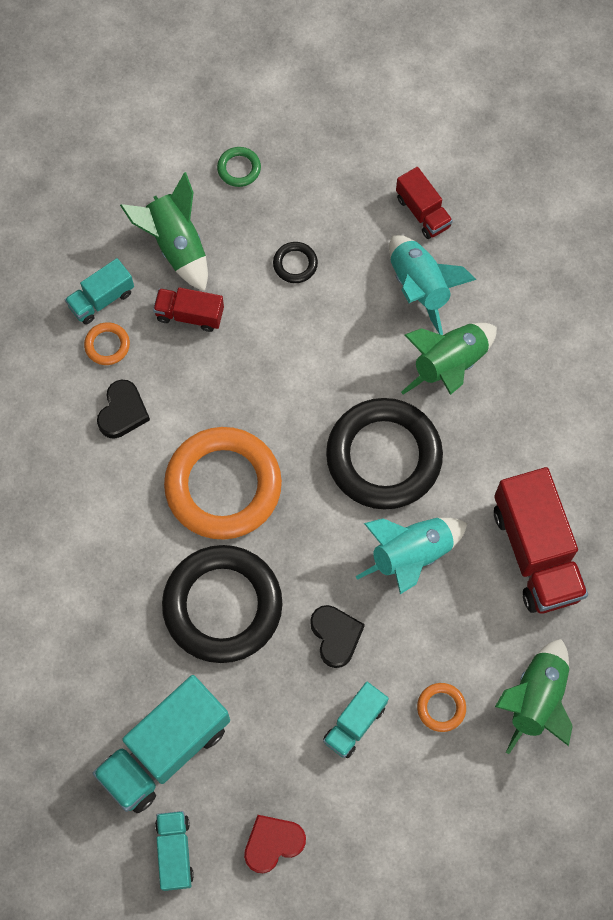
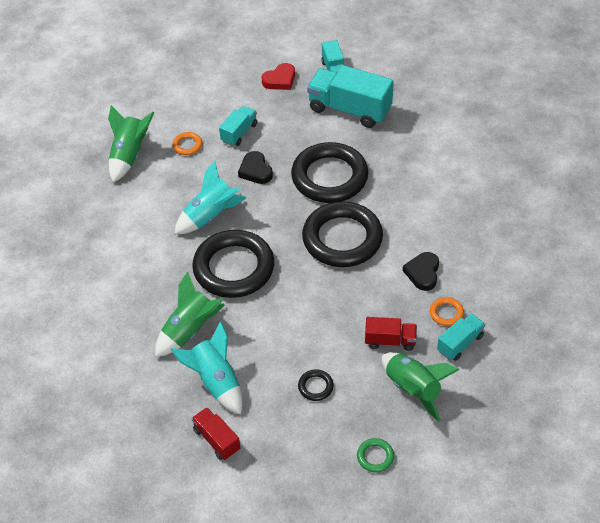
camera: 175 degrees right, 20 degrees down
turquoise truck [92,675,230,813] -> turquoise truck turned 105 degrees counterclockwise [307,65,394,128]
orange ring [164,427,282,540] -> black ring [302,201,383,267]
red truck [494,467,588,613] -> none

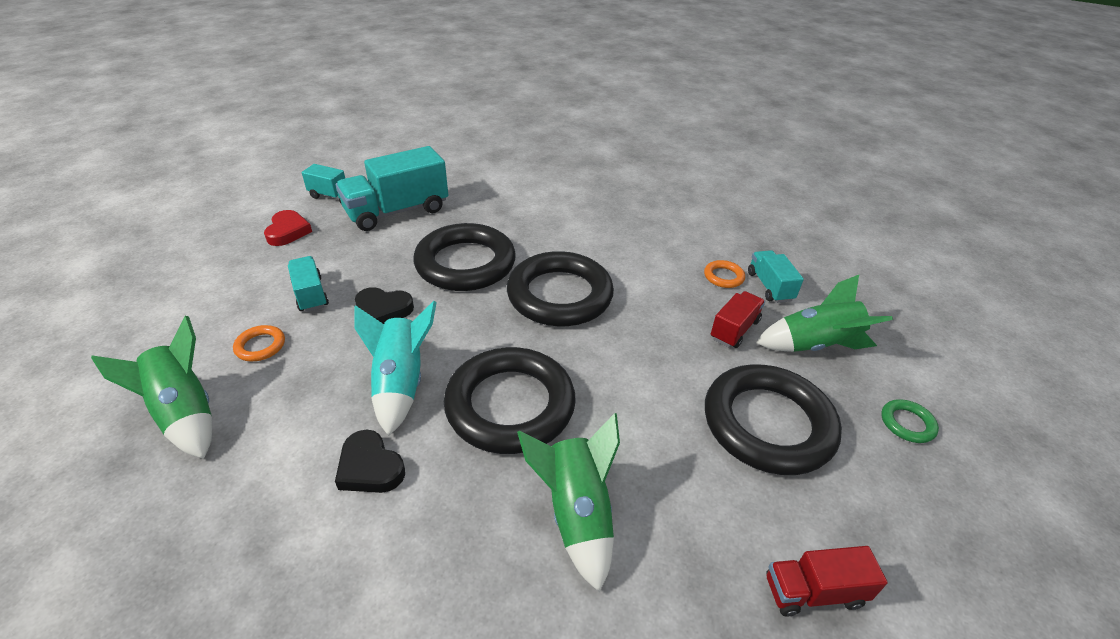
camera: 60 degrees left, 10 degrees down
turquoise rocket [170,321,242,415] -> none
black ring [298,369,334,401] -> black ring [705,364,842,475], size x2.49
black heart [403,252,439,291] -> black heart moved to [335,430,405,493]

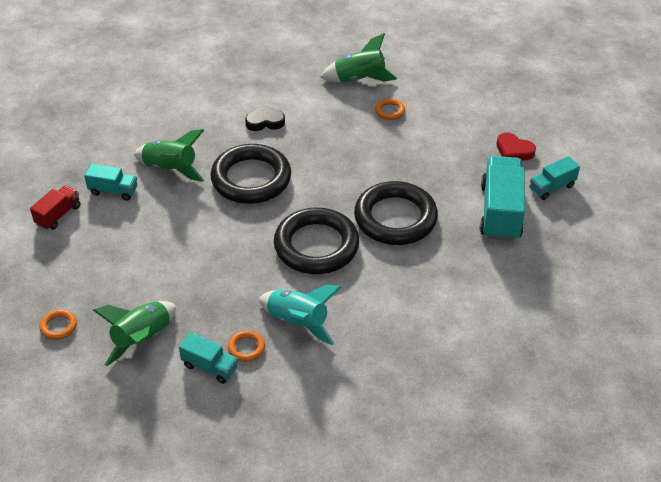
camera: 130 degrees right, 5 degrees up
turquoise truck [288,256,329,312] -> turquoise truck moved to [84,164,137,201]
turquoise rocket [354,301,437,436] -> turquoise rocket moved to [259,285,341,345]
black heart [355,287,414,324] -> none
black ring [705,364,842,475] -> none
red truck [711,291,765,348] -> none
green ring [881,399,939,443] -> orange ring [40,310,77,340]

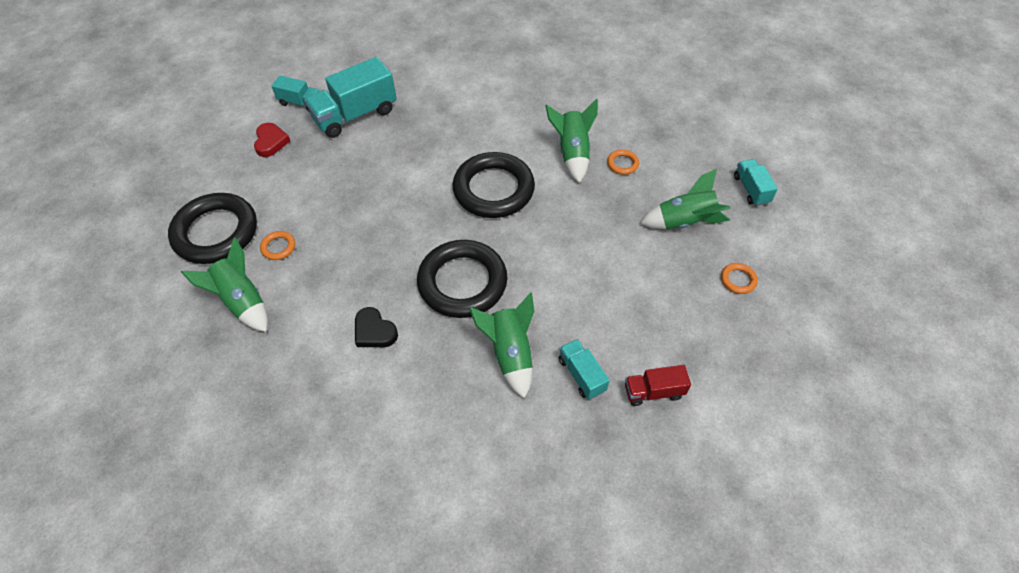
camera: 130 degrees left, 10 degrees up
turquoise truck [179,332,238,384] -> turquoise truck moved to [734,159,778,206]
turquoise rocket [259,285,341,345] -> green rocket [545,99,598,183]
black ring [354,181,438,245] -> black ring moved to [168,193,257,264]

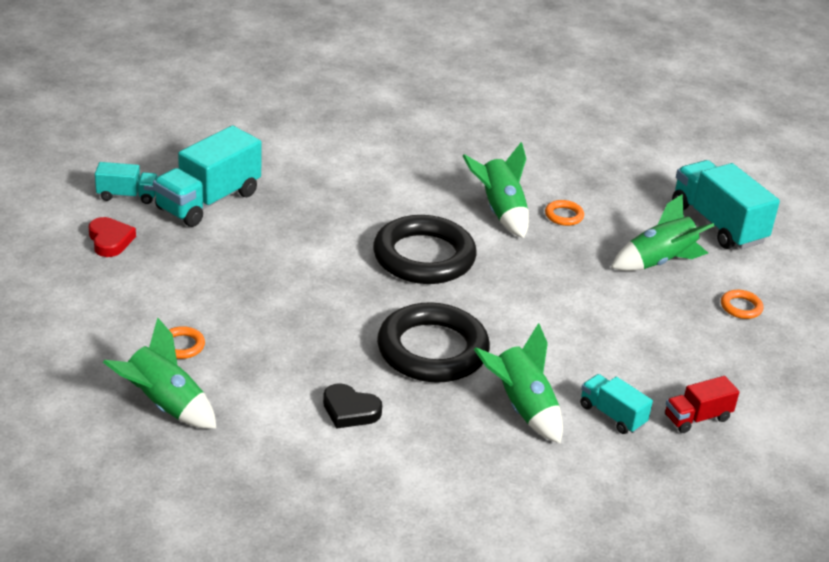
camera: 20 degrees left, 20 degrees down
black ring [168,193,257,264] -> none
turquoise truck [734,159,778,206] -> turquoise truck [672,160,780,249], size x1.87

